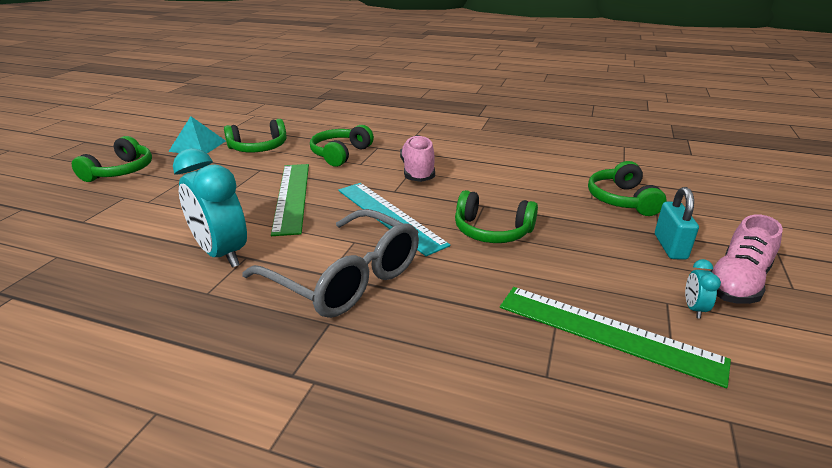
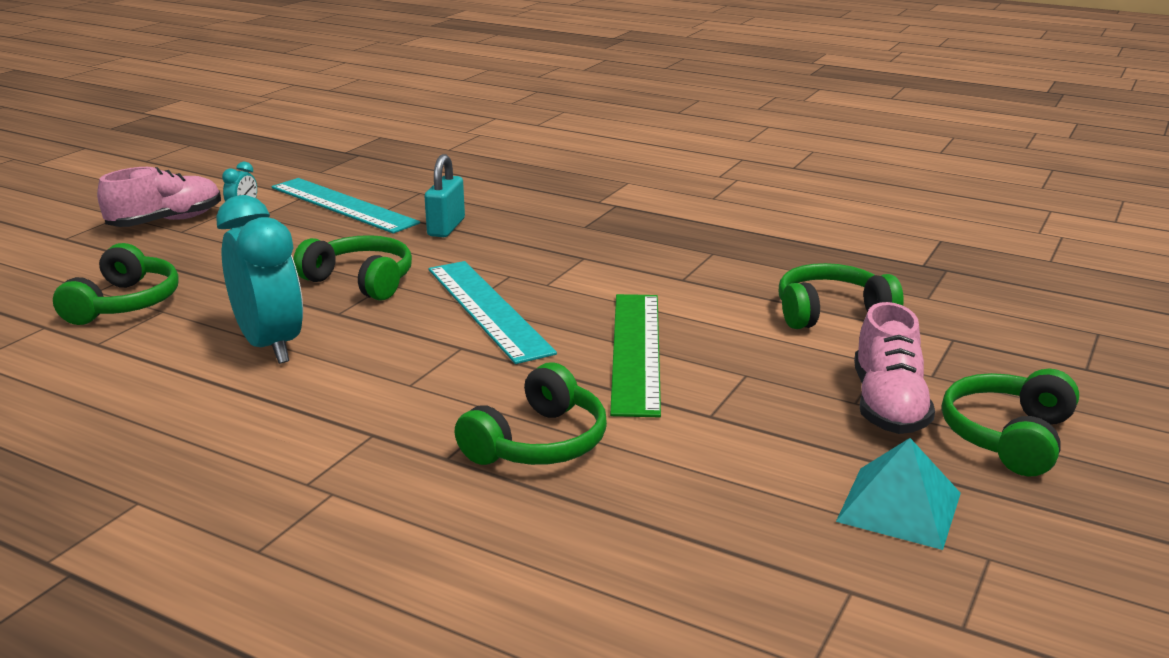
camera: 170 degrees left, 5 degrees down
turquoise clock [173,148,247,268] -> turquoise clock moved to [216,195,303,364]
green headphones [224,119,287,152] -> green headphones moved to [779,263,904,329]
grey glasses [242,209,419,318] -> none
pink shoe [400,135,435,182] -> pink shoe moved to [854,302,935,434]
green ruler [500,287,731,388] -> turquoise ruler [272,178,420,234]
turquoise padlock [655,187,699,260] -> turquoise padlock moved to [424,154,465,237]

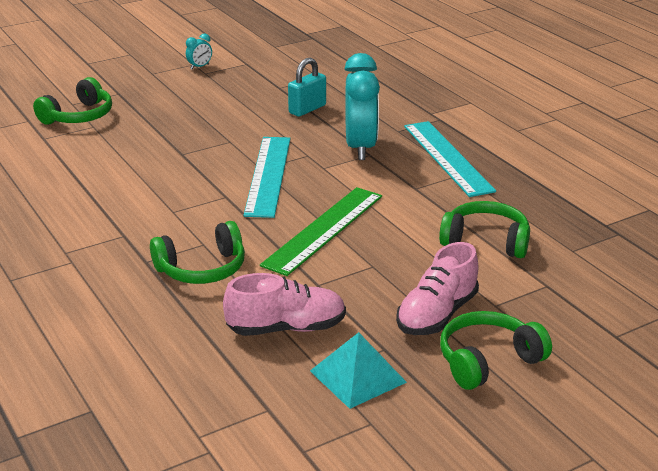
camera: 30 degrees right, 5 degrees up
pink shoe [97,167,221,227] -> pink shoe moved to [223,273,346,336]
turquoise clock [216,195,303,364] -> turquoise clock moved to [344,53,380,160]
turquoise ruler [272,178,420,234] -> turquoise ruler moved to [404,121,496,197]
green headphones [293,235,412,300] -> none

